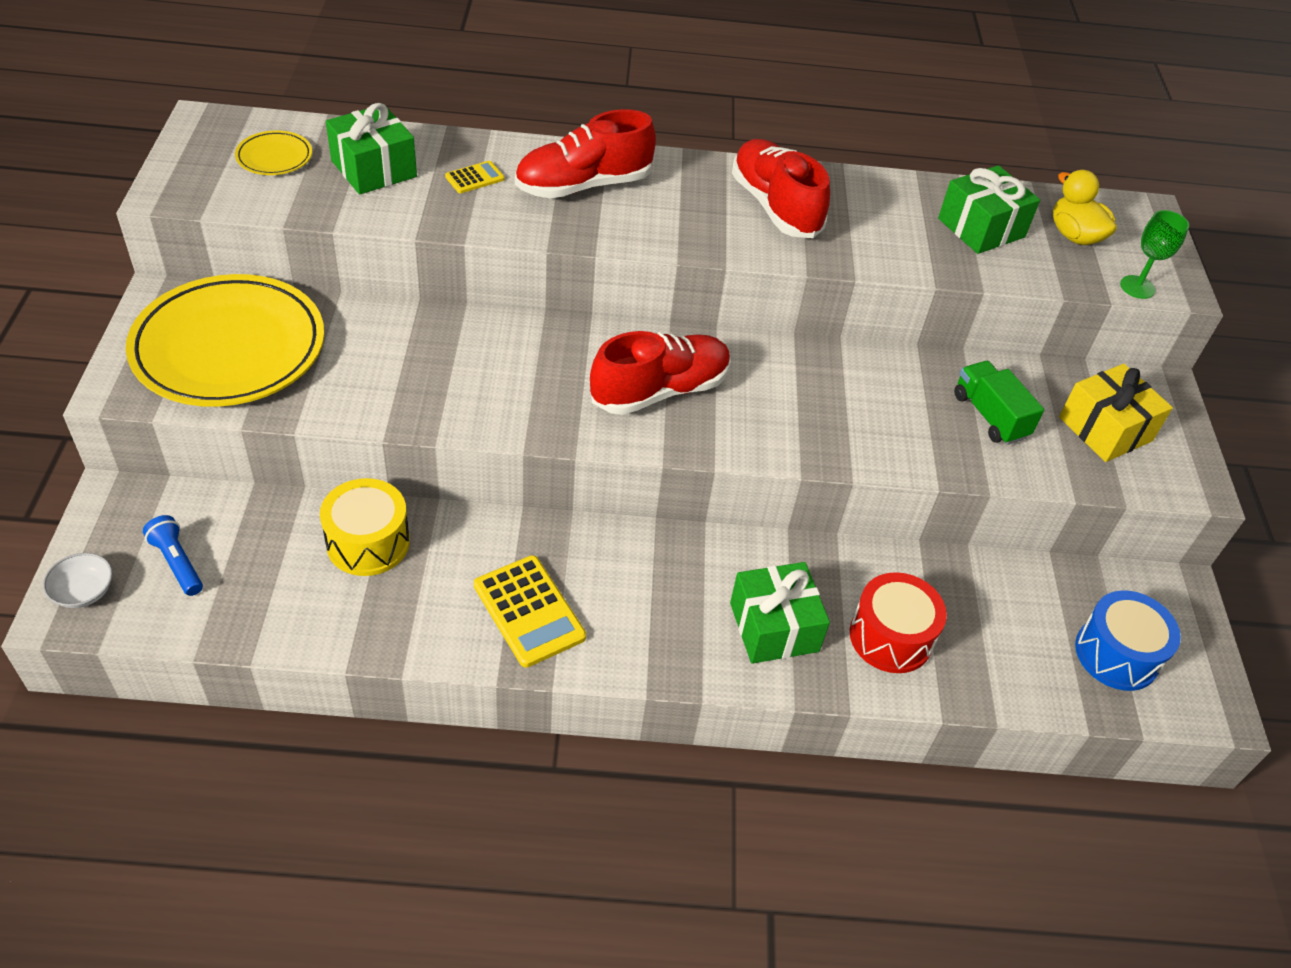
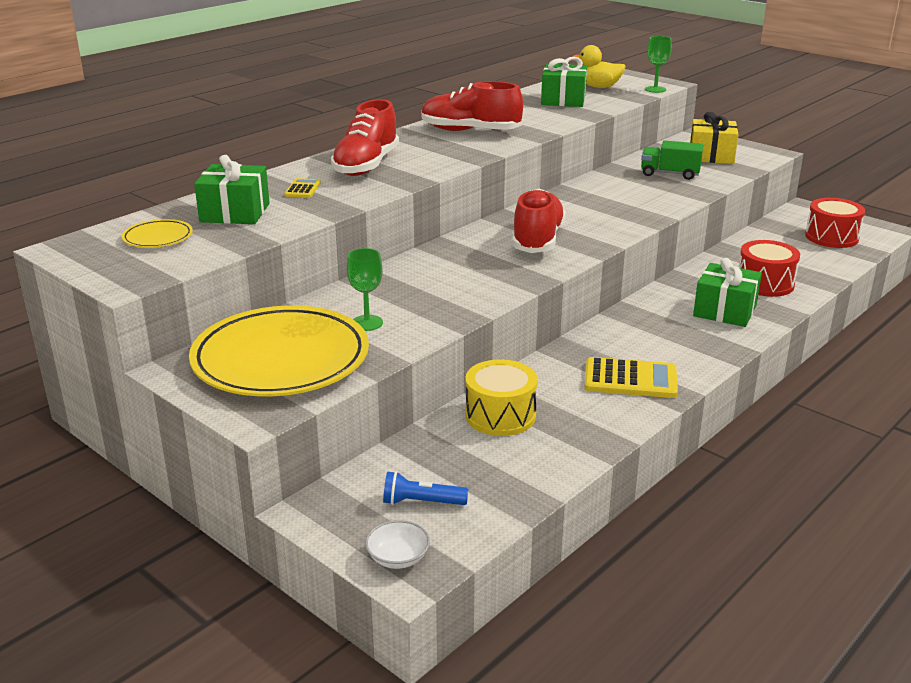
camera: 45 degrees left, 20 degrees down
blue drum [1075,590,1181,691] -> red drum [805,198,865,248]
none -> green goblet [347,248,383,331]

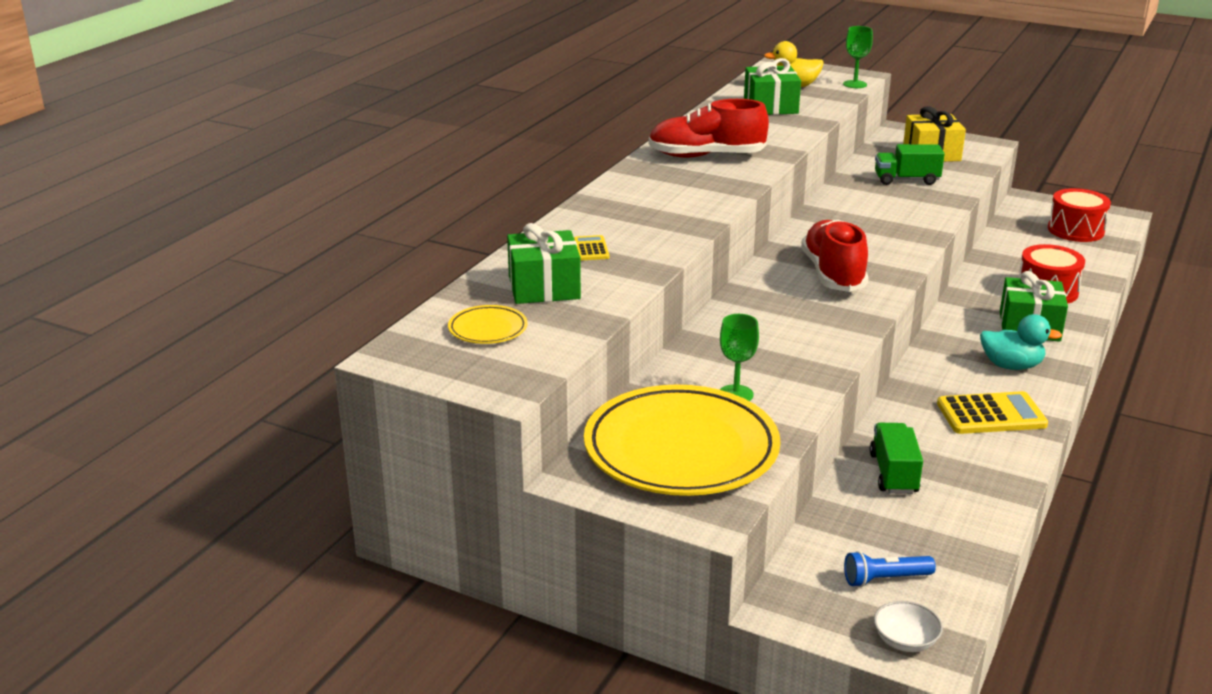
camera: 15 degrees left, 0 degrees up
red shoe [331,99,399,176] -> none
yellow drum [465,359,538,436] -> green truck [870,423,923,494]
none -> turquoise duck [980,314,1062,370]

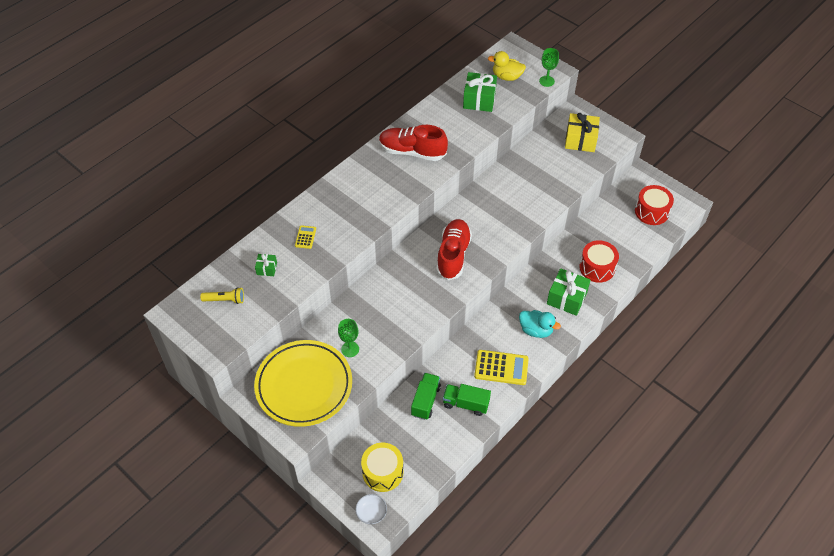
camera: 15 degrees right, 25 degrees up
yellow plate [448,305,528,344] -> yellow flashlight [200,287,244,304]
green gift [507,223,581,304] -> green gift [255,254,277,276], size x0.51
blue flashlight [844,551,936,587] -> yellow drum [361,443,403,492]
green truck [875,144,945,185] -> green truck moved to [443,384,491,416]

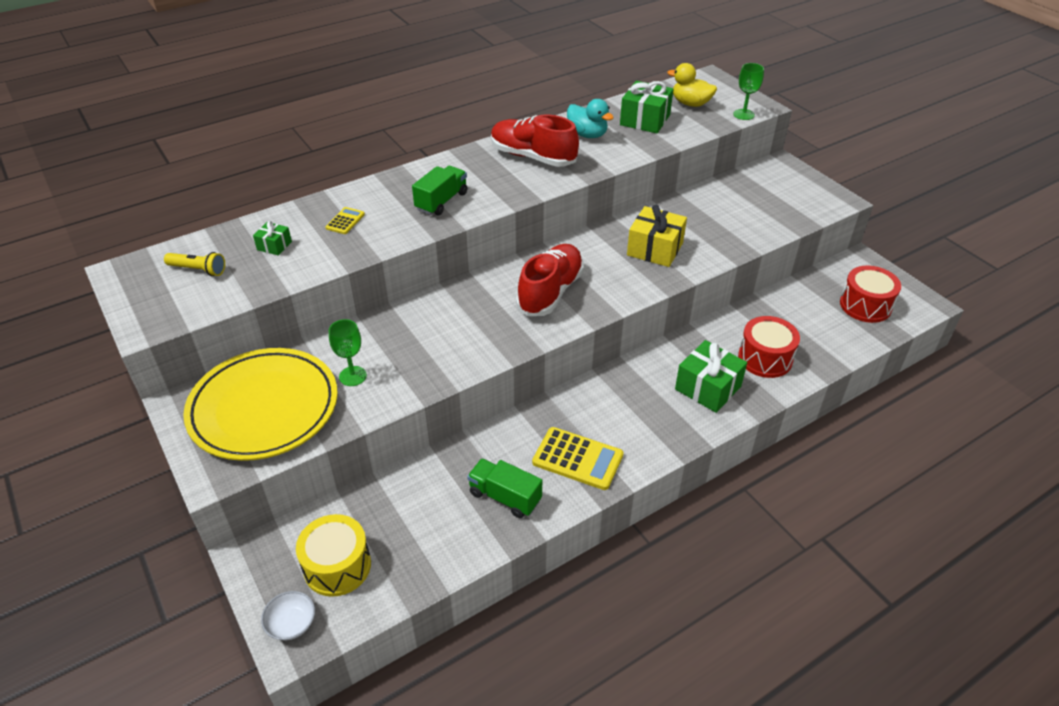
camera: 15 degrees right, 10 degrees down
green truck [411,373,441,420] -> green truck moved to [412,166,468,216]
turquoise duck [519,310,561,338] -> turquoise duck moved to [567,99,614,138]
yellow gift [565,113,600,152] -> yellow gift moved to [627,205,687,267]

